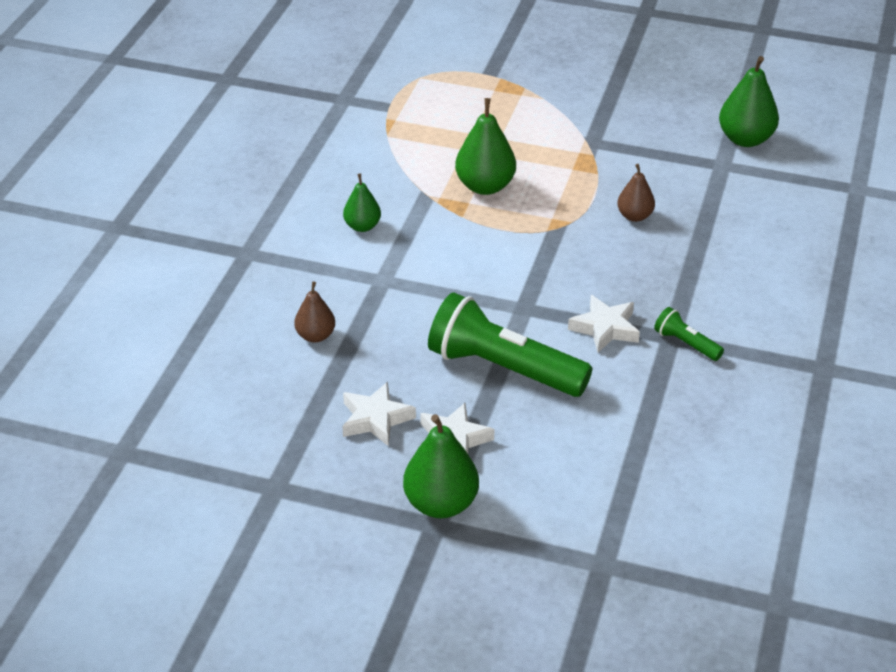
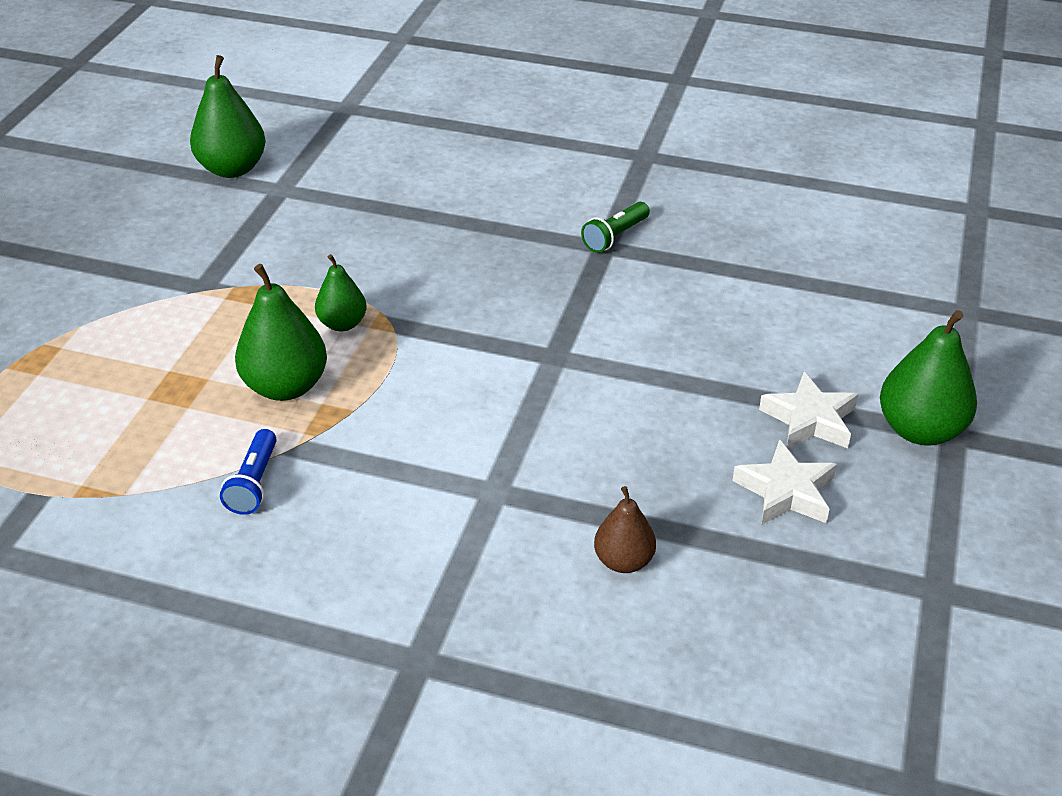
camera: 90 degrees left, 0 degrees up
green pear [343,173,381,232] -> green pear moved to [315,254,367,331]
green flashlight [428,292,592,397] -> none
white star [568,295,640,353] -> none
brown pear [617,164,655,222] -> none
none -> blue flashlight [220,429,277,515]

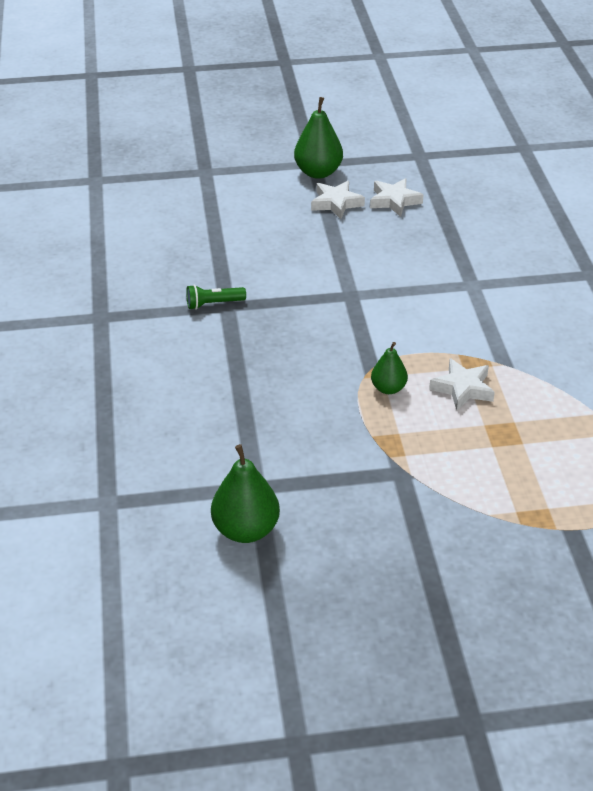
camera: 115 degrees left, 0 degrees up
blue flashlight [220,429,277,515] -> none
green pear [235,264,327,401] -> white star [429,358,495,410]
green flashlight [581,202,650,253] -> green flashlight turned 150 degrees clockwise [186,285,246,310]
brown pear [594,486,656,573] -> none

